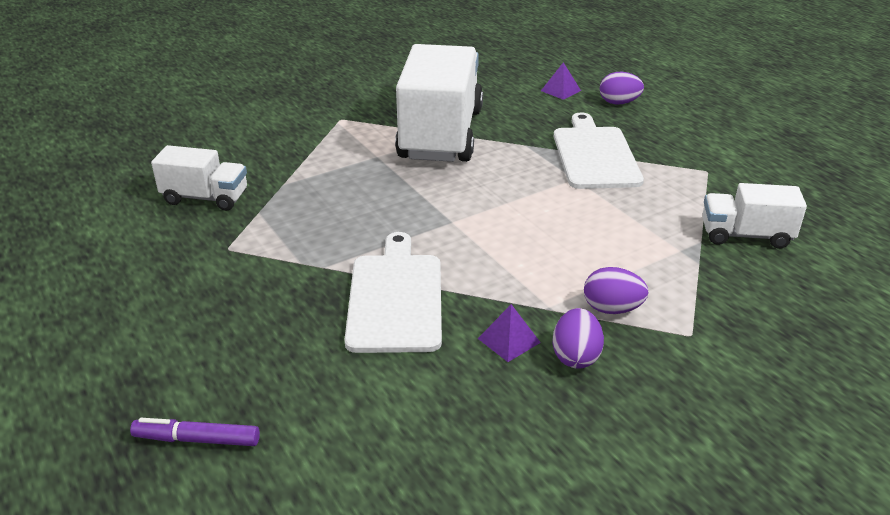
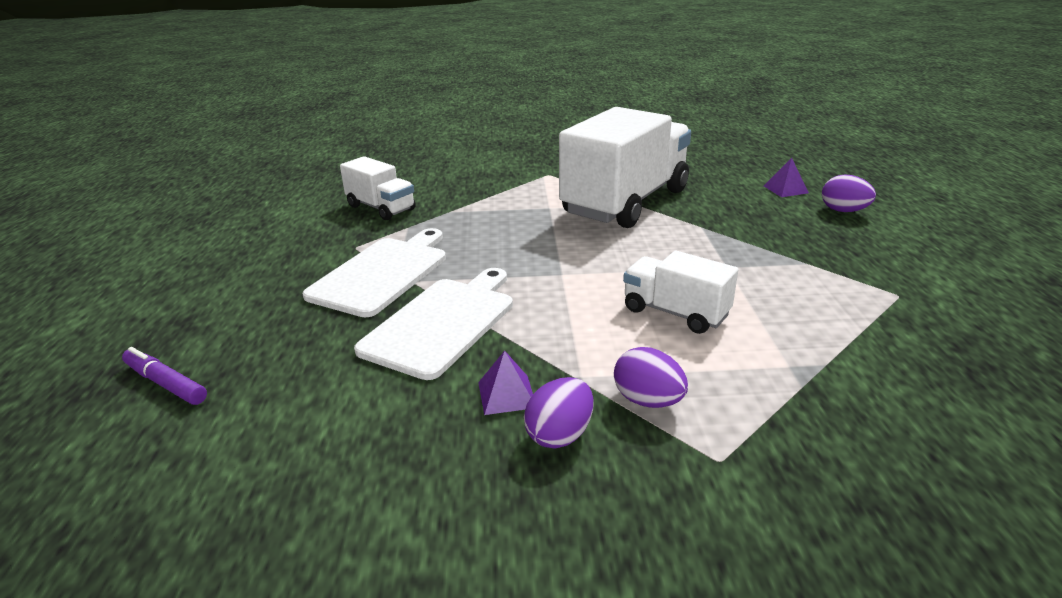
camera: 30 degrees right, 5 degrees down
white cutting board [553,113,644,189] -> white cutting board moved to [302,228,446,317]
white truck [702,183,807,249] -> white truck moved to [623,251,738,334]

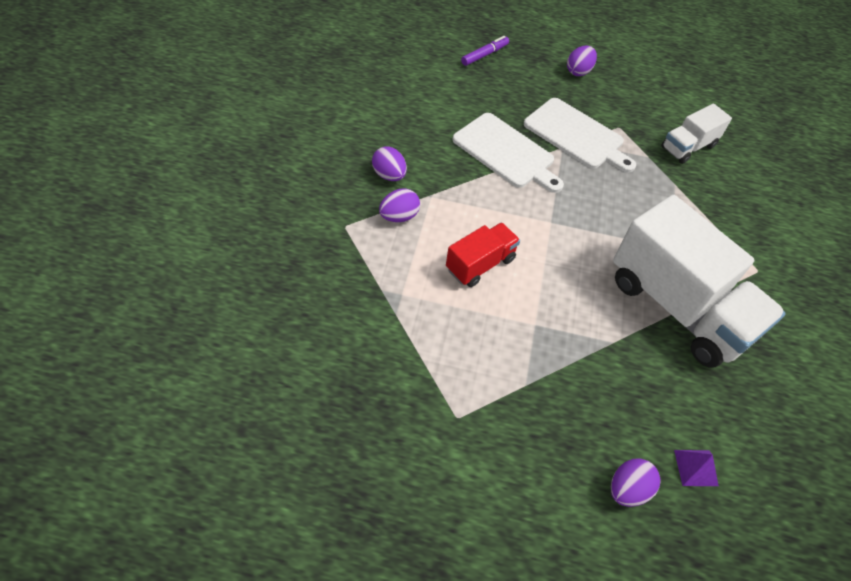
camera: 100 degrees right, 25 degrees up
purple pyramid [478,351,533,415] -> none
white truck [623,251,738,334] -> red truck [446,223,520,287]
none -> purple egg [567,46,597,76]

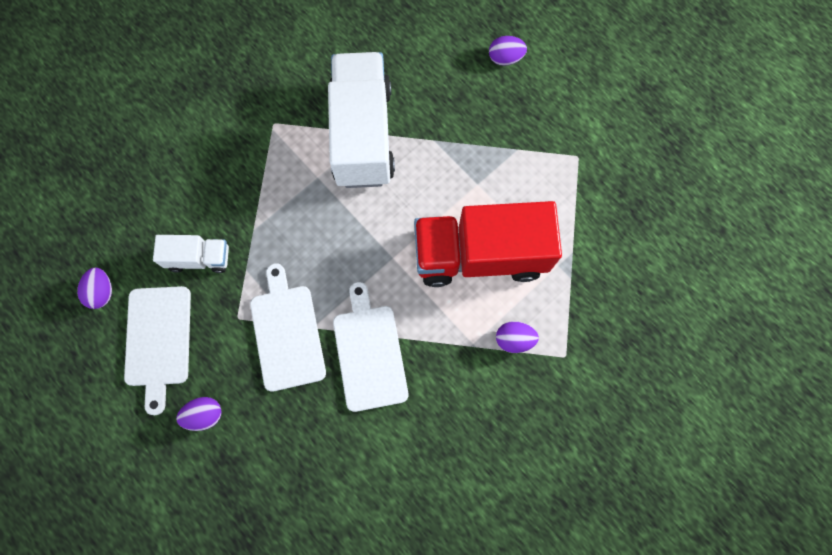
camera: 140 degrees left, 20 degrees up
purple egg [372,146,407,181] -> purple egg moved to [77,268,112,309]
red truck [446,223,520,287] -> red truck [414,201,562,287], size x2.03
purple marker [461,36,509,66] -> none
purple pyramid [674,450,719,486] -> none
none -> white cutting board [124,286,191,415]

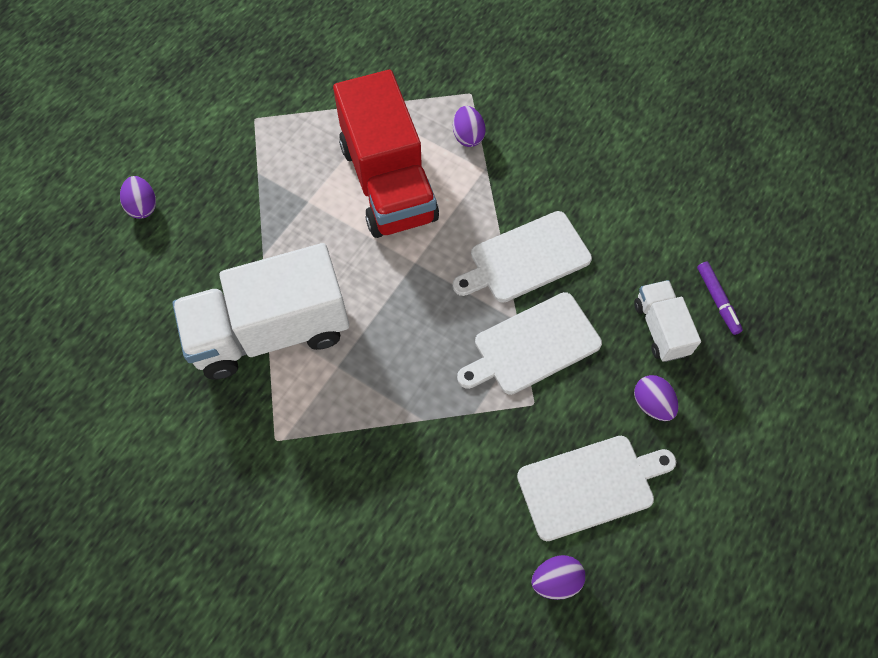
camera: 105 degrees left, 10 degrees down
white truck [153,235,229,273] -> white truck moved to [634,280,701,362]
none -> purple marker [697,262,743,335]

